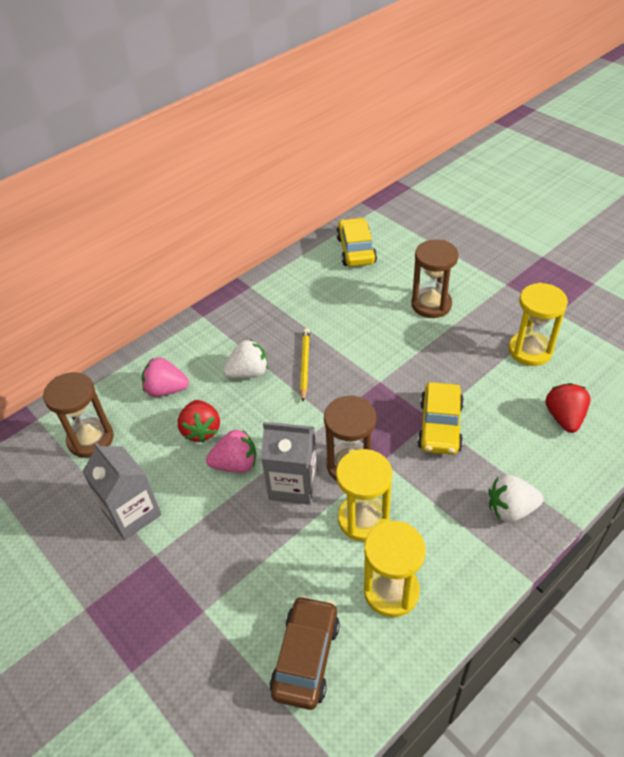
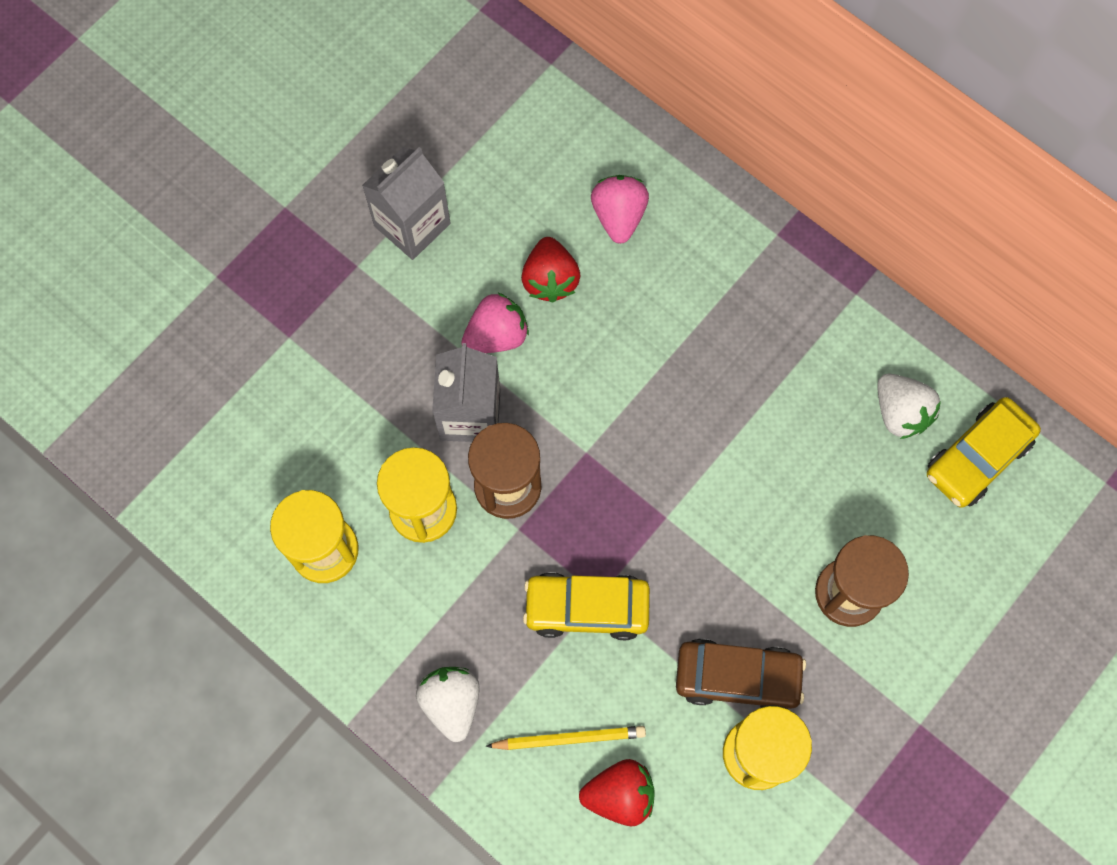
camera: 80 degrees right, 25 degrees up
brown hourglass [43,372,114,458] -> none
red strawberry [177,400,220,443] -> red strawberry turned 75 degrees counterclockwise [521,237,580,303]
pink strawberry [206,429,256,473] -> pink strawberry turned 105 degrees counterclockwise [461,292,529,353]
white strawberry [223,339,268,378] -> white strawberry moved to [877,374,941,439]
brown car [270,595,340,710] -> brown car moved to [676,639,806,709]
yellow pencil [300,328,310,401] -> yellow pencil moved to [485,726,646,750]
yellow car [336,217,377,267] -> yellow car turned 150 degrees clockwise [927,397,1041,508]

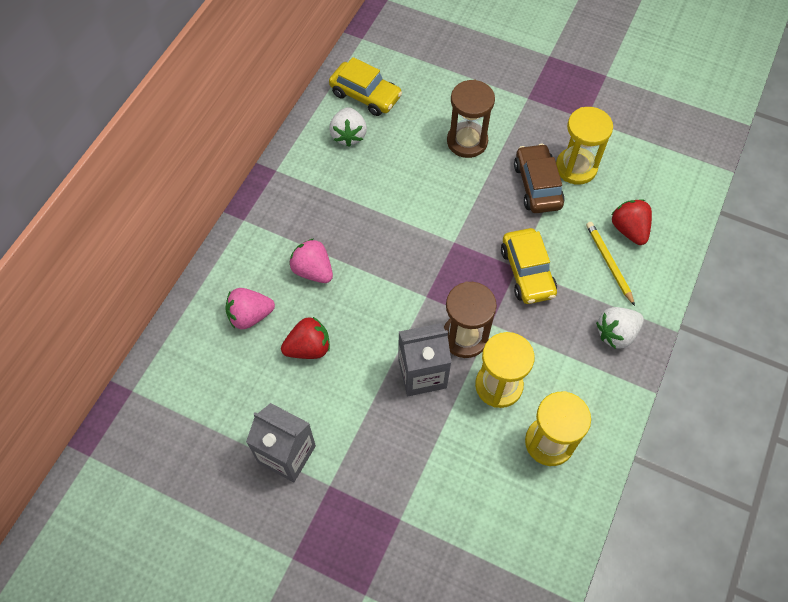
camera: 105 degrees left, 10 degrees down
pink strawberry [461,292,529,353] -> pink strawberry moved to [289,239,333,283]
white strawberry [877,374,941,439] -> white strawberry turned 135 degrees clockwise [329,107,367,147]

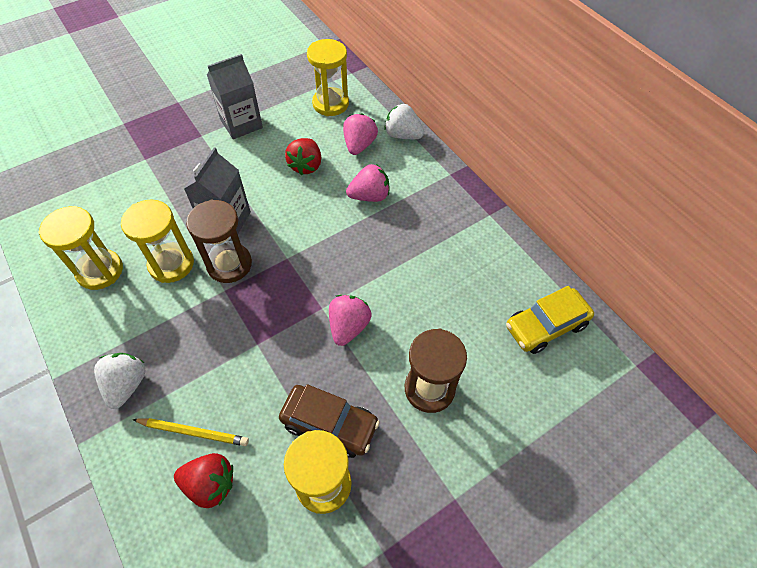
camera: 120 degrees right, 5 degrees down
white strawberry [329,107,367,147] -> white strawberry moved to [384,103,424,139]
yellow car [501,228,557,304] -> none
none -> yellow hourglass [307,39,349,116]
none -> pink strawberry [329,295,372,346]

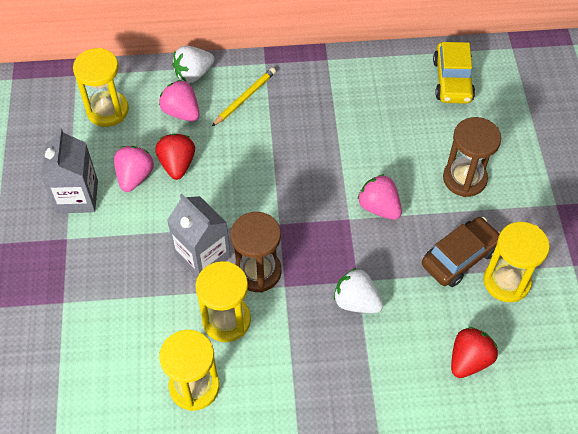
camera: 60 degrees left, 0 degrees up
white strawberry [94,353,146,409] -> white strawberry moved to [334,268,383,313]
yellow pencil [132,418,249,446] -> yellow pencil moved to [212,68,276,126]
red strawberry [285,138,321,175] -> red strawberry turned 135 degrees counterclockwise [155,134,195,180]
pink strawberry [346,164,389,202] -> pink strawberry moved to [114,146,154,192]

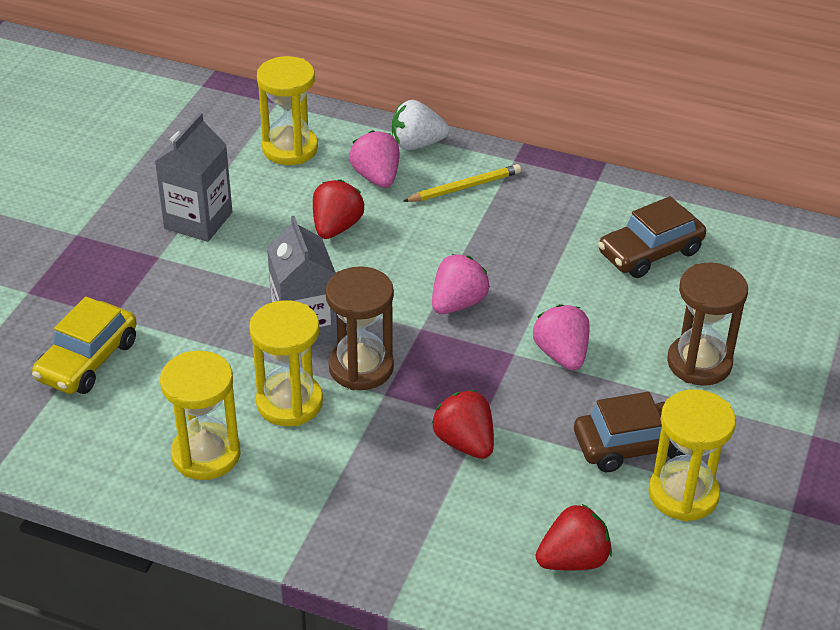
camera: 25 degrees right, 15 degrees down
pink strawberry [114,146,154,192] -> pink strawberry moved to [432,254,490,314]
white strawberry [334,268,383,313] -> red strawberry [432,390,494,459]
yellow car [433,42,475,104] -> yellow car moved to [32,296,137,394]
none -> brown car [598,196,706,278]

